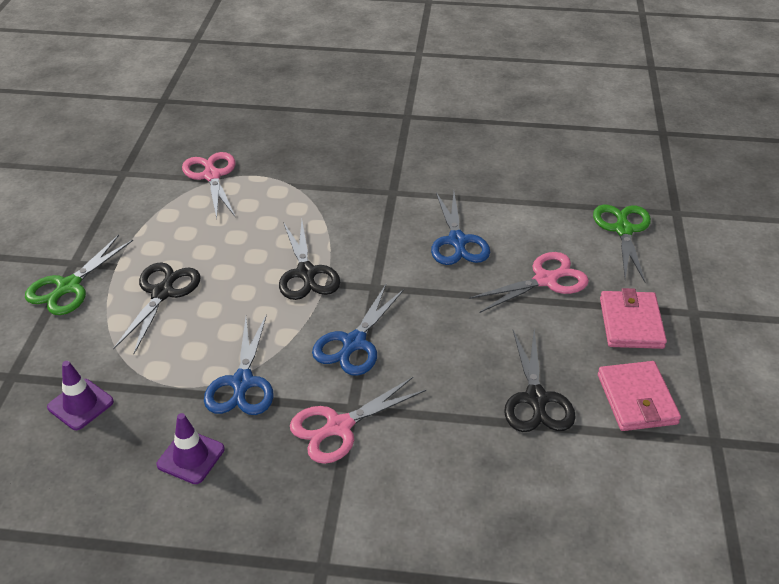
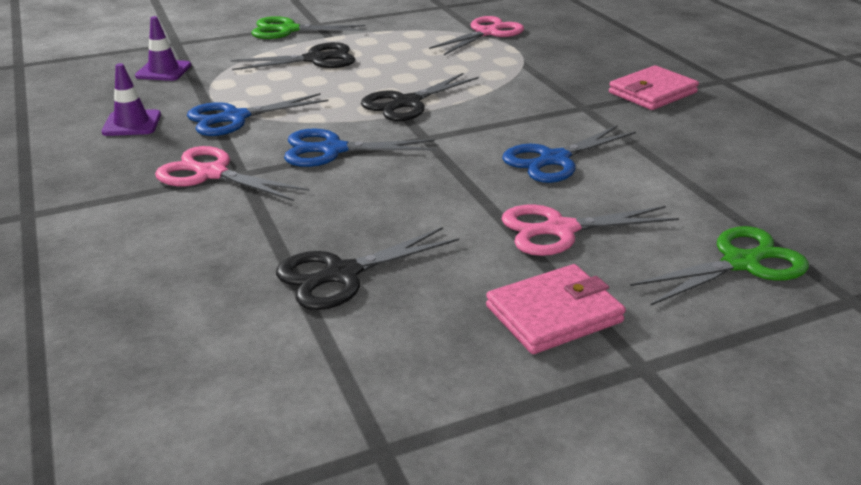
camera: 60 degrees right, 10 degrees down
pink scissors [469,252,589,313] -> pink scissors turned 135 degrees clockwise [502,205,679,256]
pink wallet [598,361,681,431] -> pink wallet moved to [609,65,699,110]

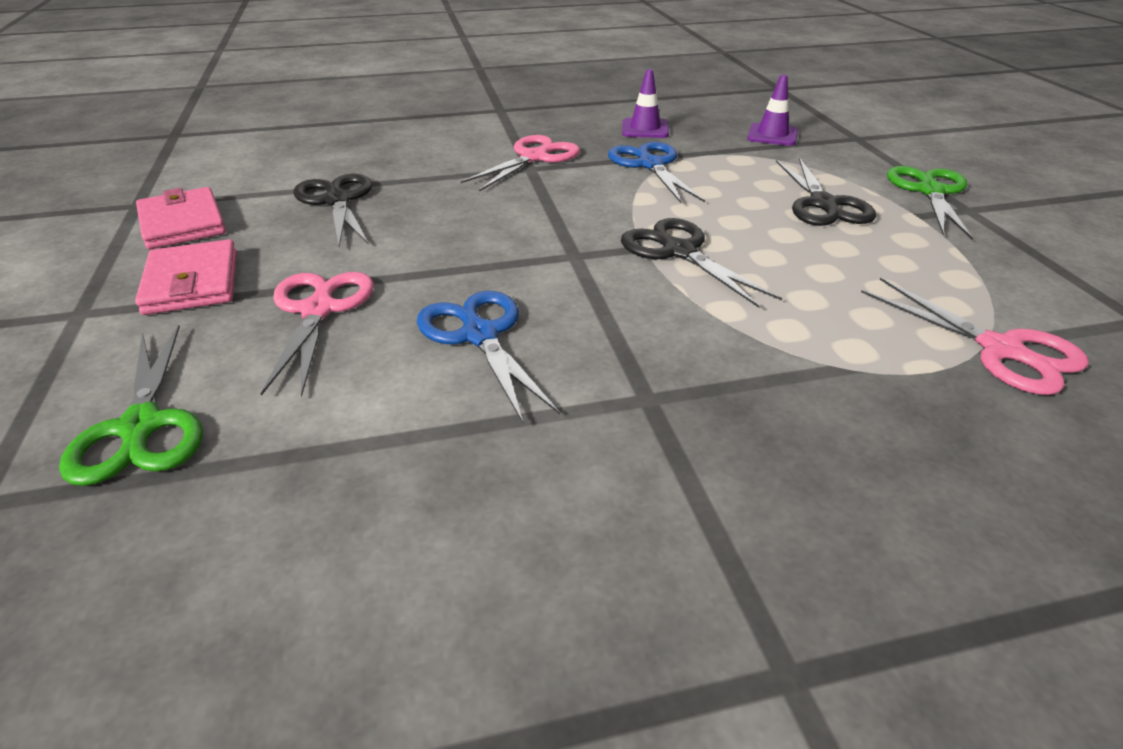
camera: 100 degrees right, 5 degrees up
blue scissors [284,129,436,167] -> none
pink wallet [609,65,699,110] -> pink wallet moved to [136,187,226,249]

